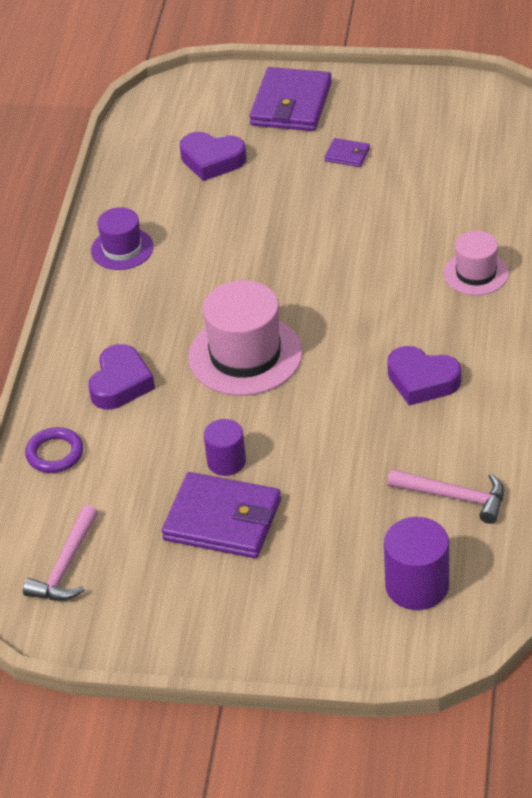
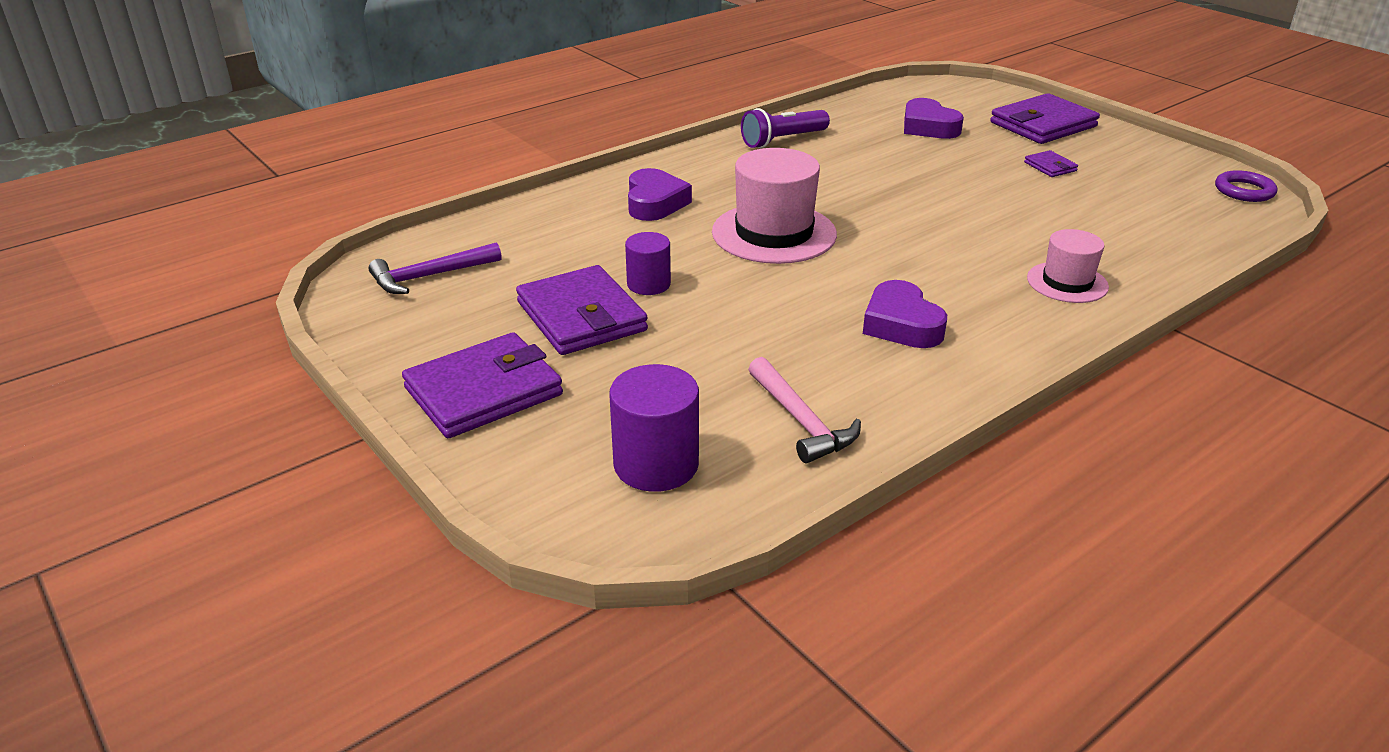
camera: 40 degrees right, 10 degrees down
pink hammer [23,504,98,601] -> purple hammer [368,242,502,294]
purple ring [25,427,83,473] -> purple ring moved to [1215,170,1277,202]
purple heart [88,344,155,410] -> purple heart turned 60 degrees counterclockwise [628,168,692,221]
purple hat [91,207,154,270] -> purple flashlight [741,108,830,148]
none -> purple wallet [402,332,563,438]

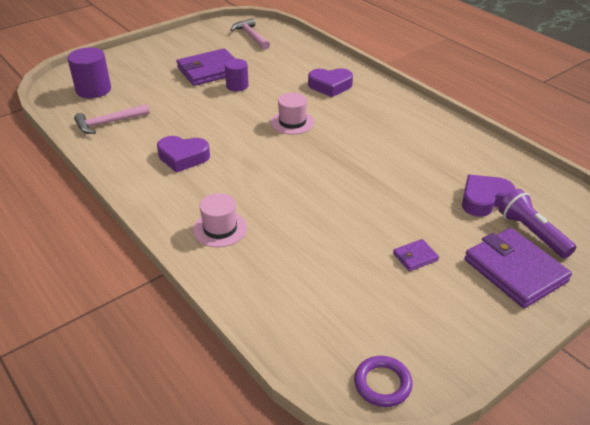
camera: 90 degrees right, 5 degrees up
purple hammer [368,242,502,294] -> pink hammer [231,18,270,50]
purple wallet [402,332,563,438] -> none
pink hat [712,148,837,264] -> pink hat [271,93,314,135], size x0.58
purple flashlight [741,108,830,148] -> purple flashlight moved to [499,189,576,259]
purple heart [863,280,947,348] -> purple heart turned 150 degrees counterclockwise [157,136,210,173]

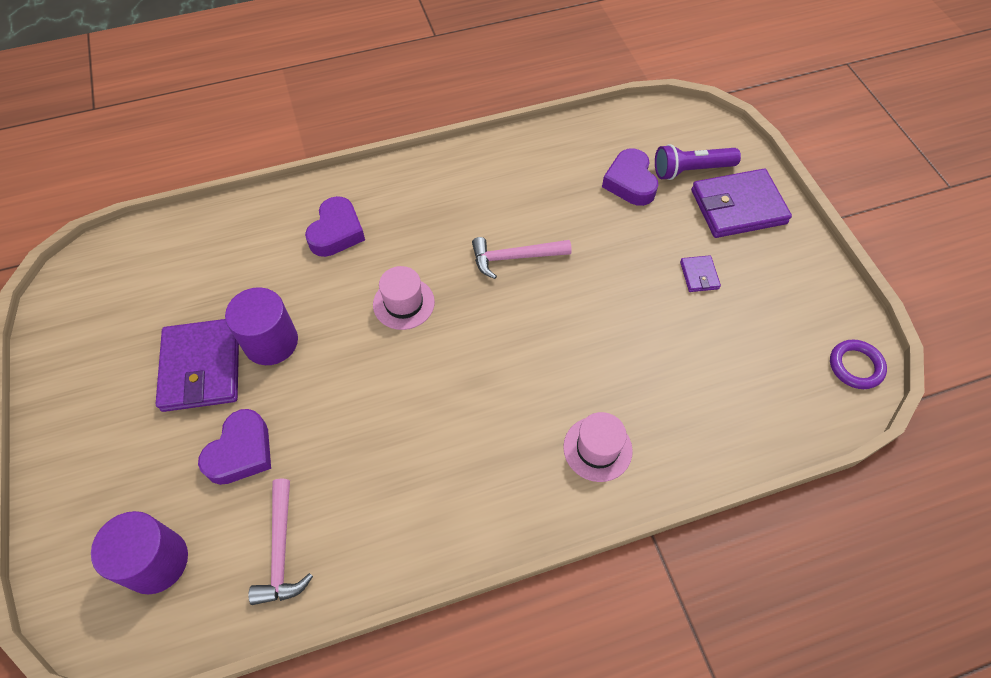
camera: 70 degrees left, 20 degrees up
purple heart [157,136,210,173] -> purple heart moved to [198,409,271,485]
purple cylinder [225,59,249,91] -> purple cylinder [225,287,298,365], size x1.53
pink hammer [231,18,270,50] -> pink hammer moved to [472,237,572,279]

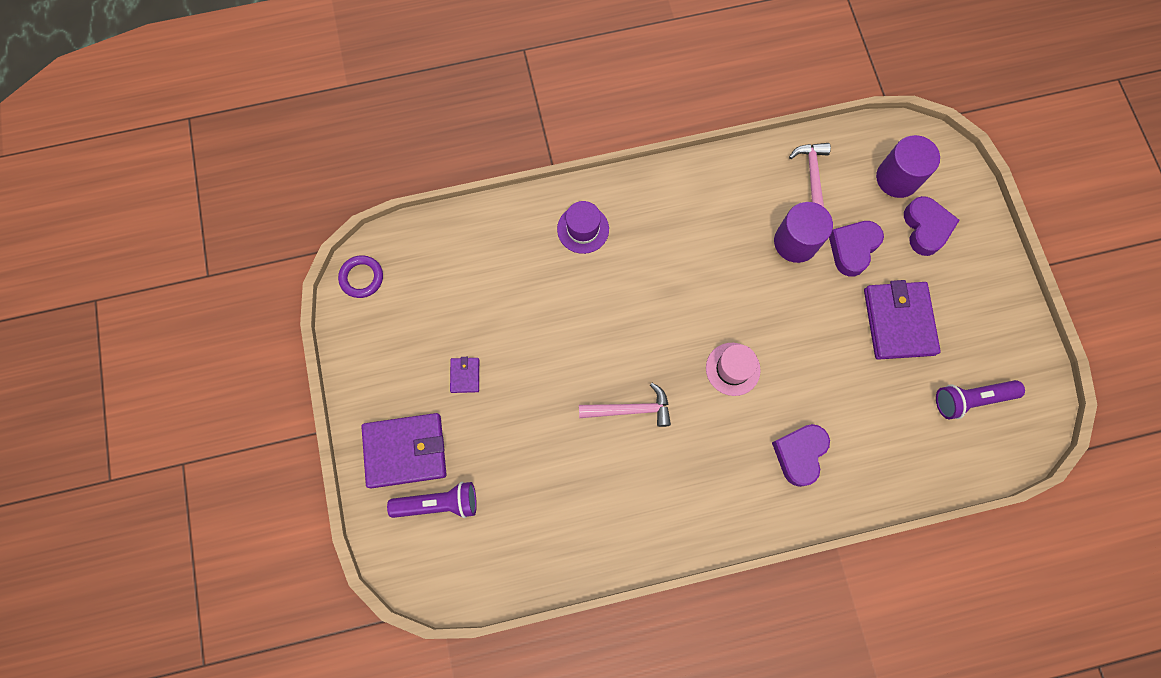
camera: 175 degrees left, 15 degrees up
purple cylinder [225,287,298,365] -> purple cylinder moved to [774,202,833,263]
pink hat [563,412,633,482] -> purple hat [557,201,609,254]
purple heart [602,149,658,206] -> purple heart moved to [904,196,960,256]
none -> purple flashlight [936,380,1025,419]

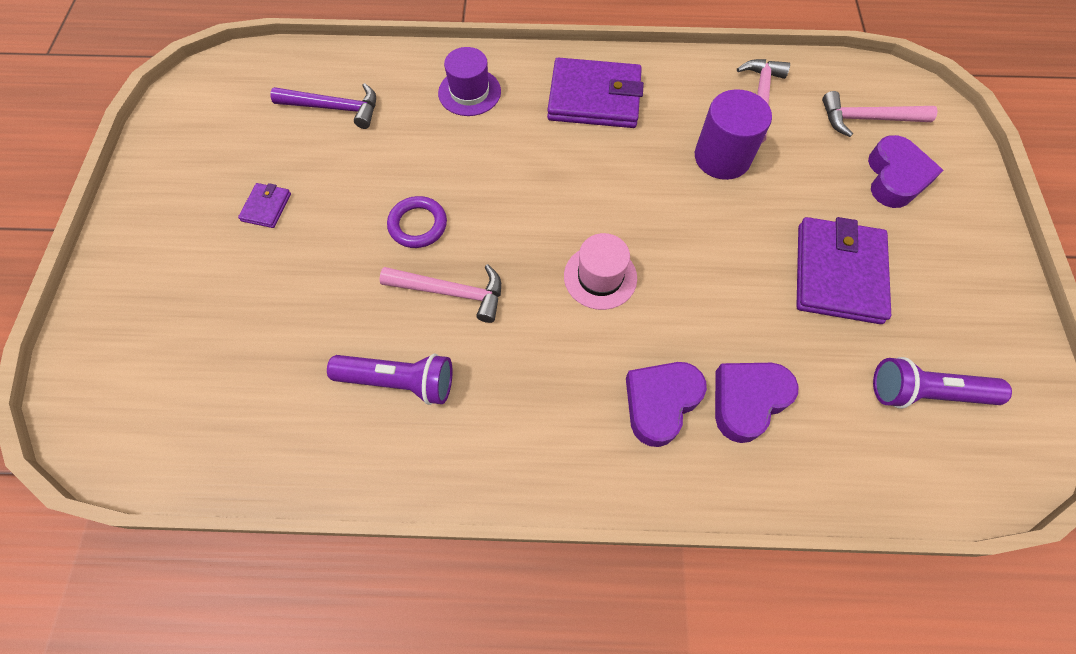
camera: 15 degrees right, 10 degrees down
purple ring [338,255,383,298] -> purple ring moved to [387,196,447,248]
purple wallet [361,413,447,489] -> purple wallet moved to [547,57,644,128]
purple flashlight [387,482,477,518] -> purple flashlight moved to [327,353,452,405]
purple heart [829,221,884,277] -> purple heart moved to [715,363,799,443]
purple cylinder [876,135,940,198] -> pink hammer [822,91,938,137]
none -> purple hammer [270,83,376,129]

